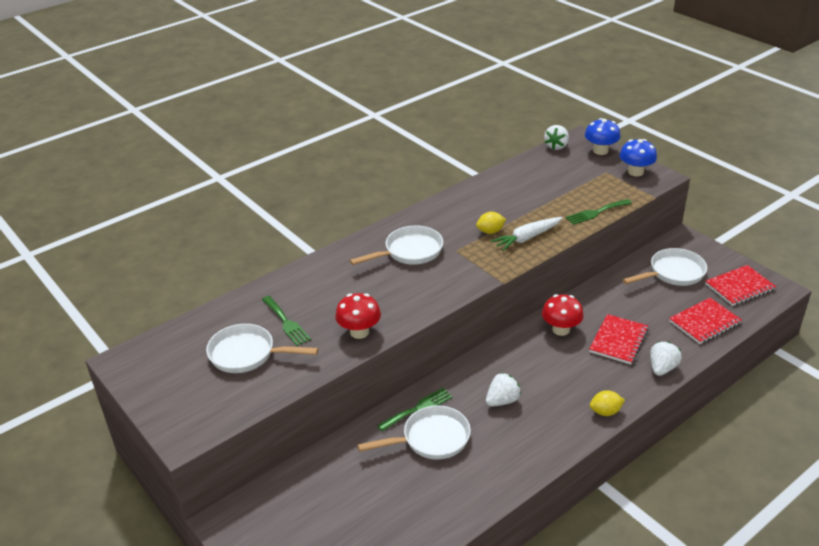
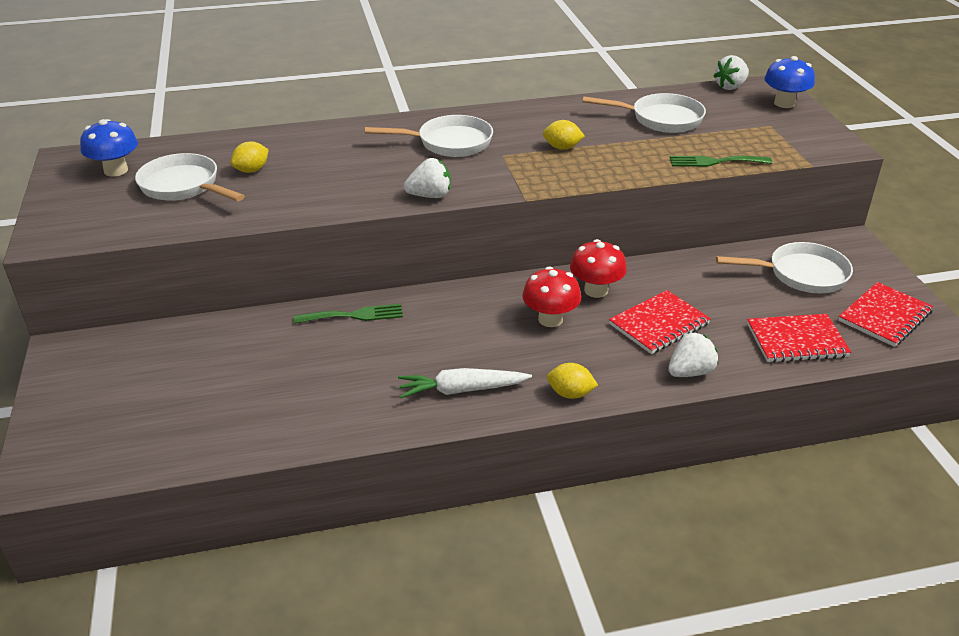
camera: 25 degrees right, 0 degrees up
green fork [262,296,311,346] -> yellow lemon [231,141,269,173]
red mushroom [335,293,381,339] -> red mushroom moved to [522,267,581,327]
white pan [357,405,471,460] -> white pan moved to [583,93,706,133]
white strawberry [486,372,521,406] -> white strawberry moved to [404,158,451,198]
white carrot [491,217,563,251] -> white carrot moved to [398,368,532,398]
blue mushroom [619,139,657,176] -> blue mushroom moved to [80,119,138,177]
red notebook [705,265,776,306] -> red notebook turned 45 degrees counterclockwise [838,282,934,347]

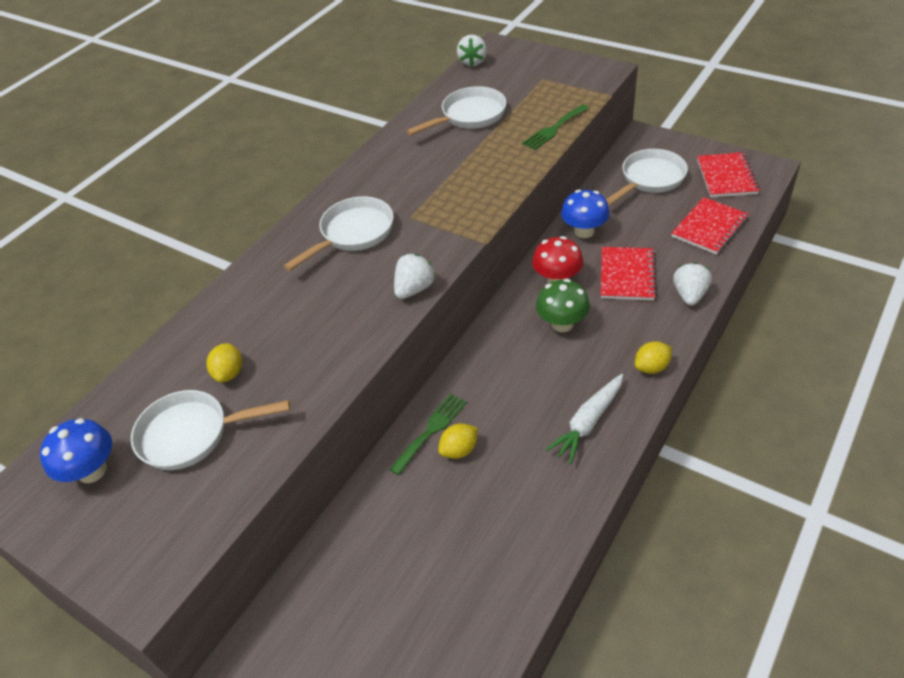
camera: 40 degrees left, 10 degrees up
red mushroom [522,267,581,327] -> green mushroom [536,279,590,332]
yellow lemon [543,120,585,150] -> yellow lemon moved to [438,423,478,459]
blue mushroom [764,56,815,108] -> blue mushroom moved to [561,190,610,238]

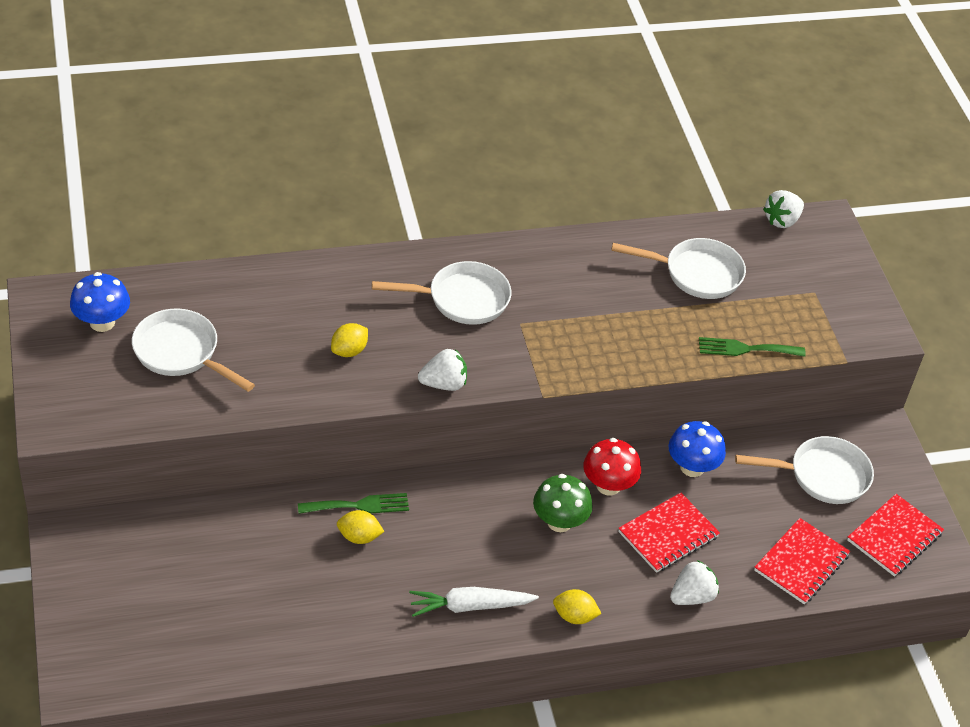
camera: 35 degrees right, 0 degrees up
yellow lemon [206,343,242,382] -> yellow lemon moved to [331,323,368,357]
red notebook [671,197,749,255] -> red notebook turned 45 degrees counterclockwise [754,518,850,604]

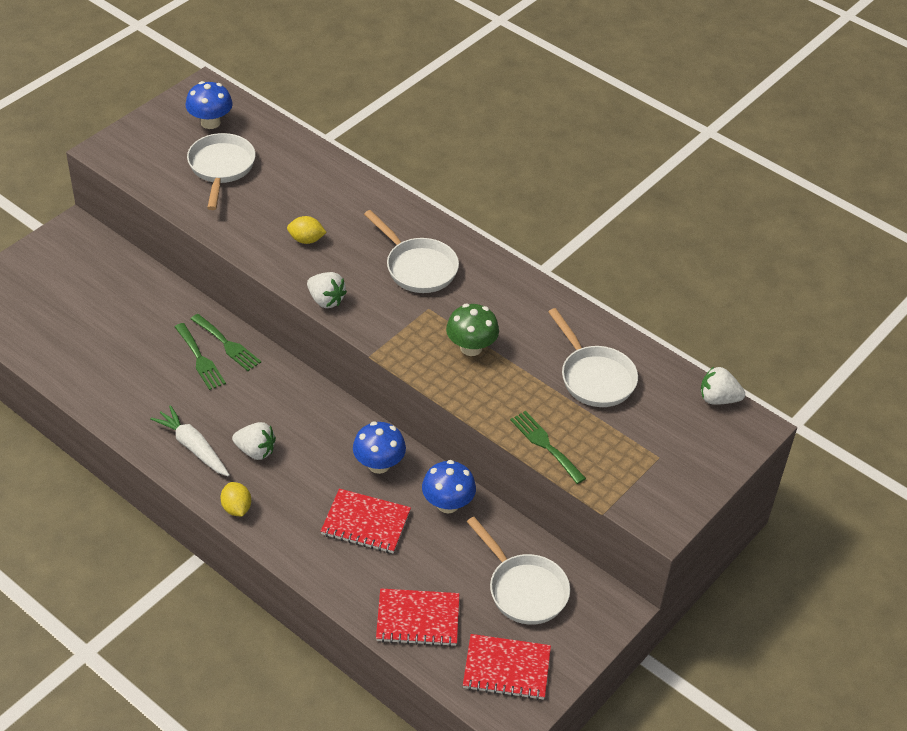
camera: 55 degrees right, 0 degrees up
yellow lemon [337,510,385,544] -> green fork [175,323,226,390]
green mushroom [533,474,593,532] -> green mushroom moved to [446,304,499,356]
red mushroom [583,438,641,496] -> blue mushroom [353,422,406,474]
white strawberry [670,560,719,605] -> white strawberry moved to [232,422,276,460]

